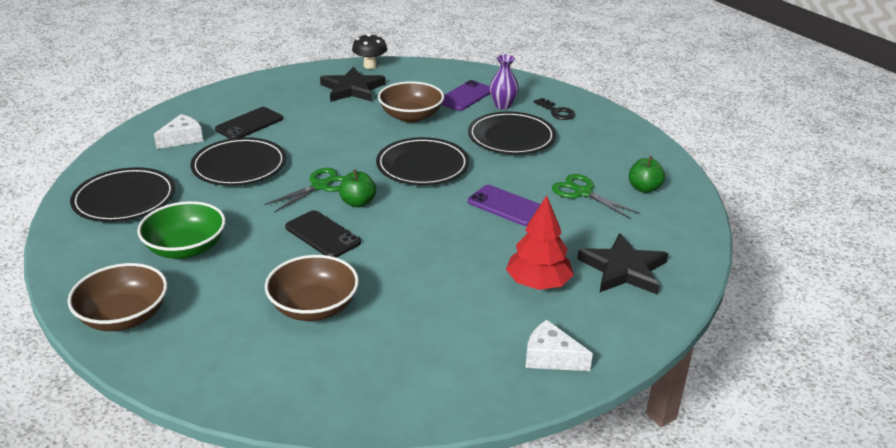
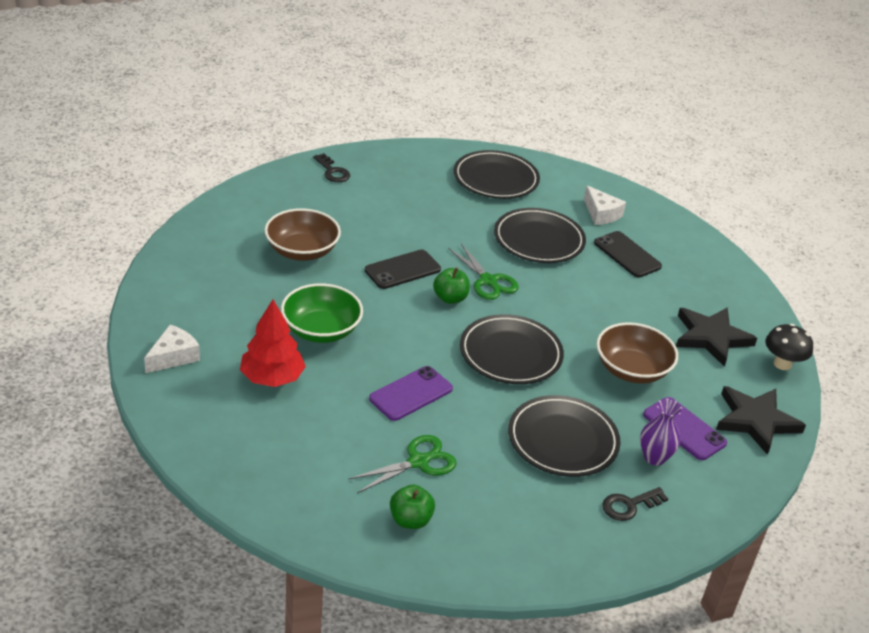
camera: 100 degrees right, 5 degrees up
brown bowl [68,263,168,331] -> black key [313,153,350,182]
green bowl [137,201,226,259] -> green bowl moved to [281,283,363,343]
black star [577,233,668,295] -> black star moved to [716,386,806,455]

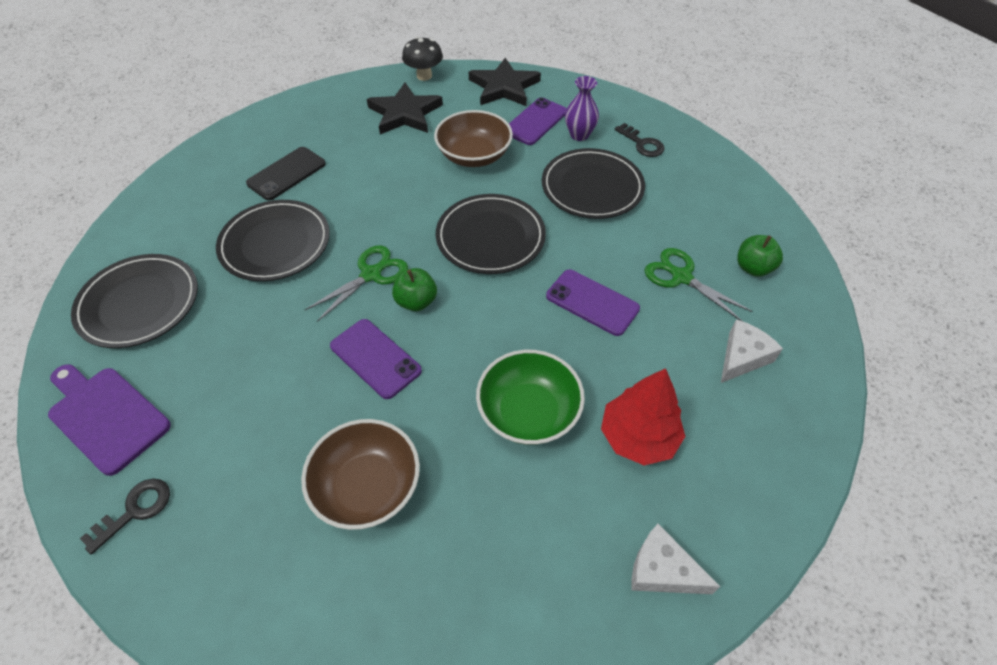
camera: 100 degrees left, 15 degrees up
black phone [365,250,441,289] -> purple phone [330,319,422,399]
white cheese [584,185,626,225] -> white cheese moved to [721,319,783,383]
none -> purple cutting board [48,364,171,476]

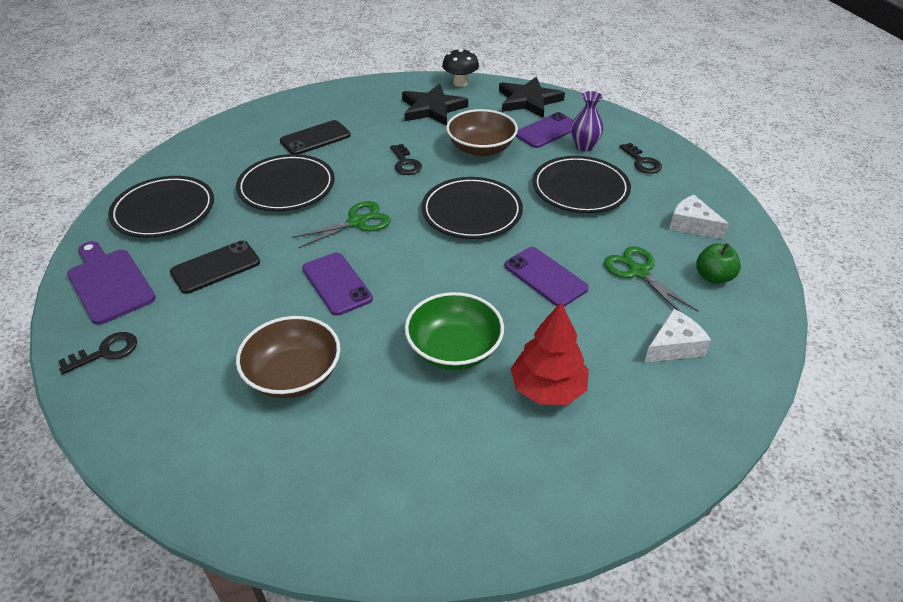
camera: 15 degrees right, 10 degrees down
green apple [392,268,437,311] -> none
white cheese [632,524,720,594] -> white cheese moved to [669,195,729,239]
none -> black phone [170,240,260,294]
none -> black key [390,144,422,175]

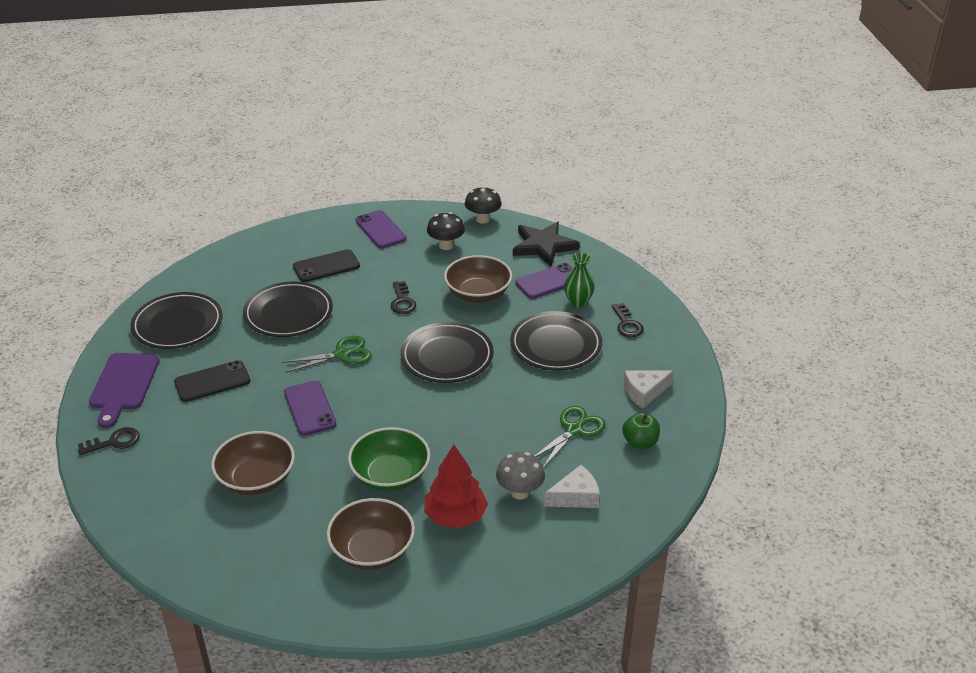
camera: 10 degrees right, 5 degrees down
purple cutting board [67,241,156,325] -> purple cutting board turned 150 degrees counterclockwise [89,353,160,428]
black star [402,84,468,126] -> black mushroom [427,212,465,250]
purple phone [505,247,589,307] -> purple phone moved to [355,210,406,248]
purple vase [571,91,604,152] -> green vase [564,253,595,308]
green scissors [604,246,698,313] -> green scissors turned 60 degrees clockwise [535,406,606,468]
white cheese [669,195,729,239] -> white cheese turned 75 degrees counterclockwise [624,370,674,408]
none -> brown bowl [327,498,415,570]
none -> grey mushroom [496,452,545,499]

